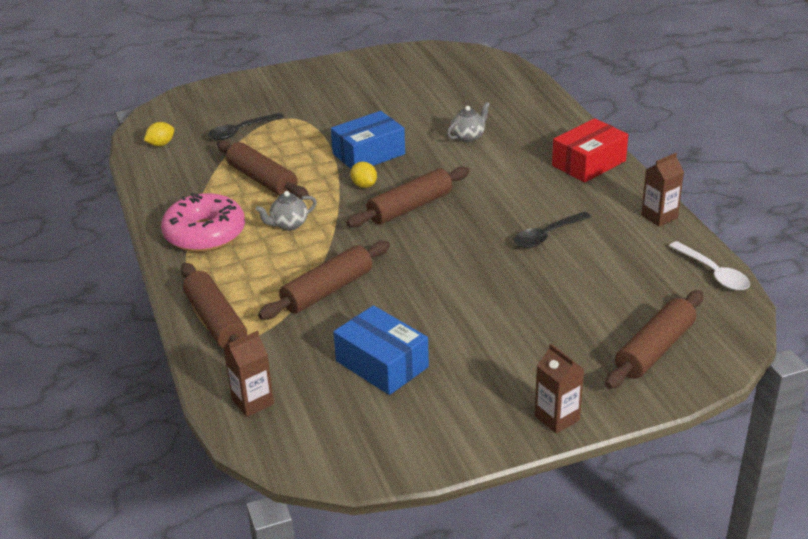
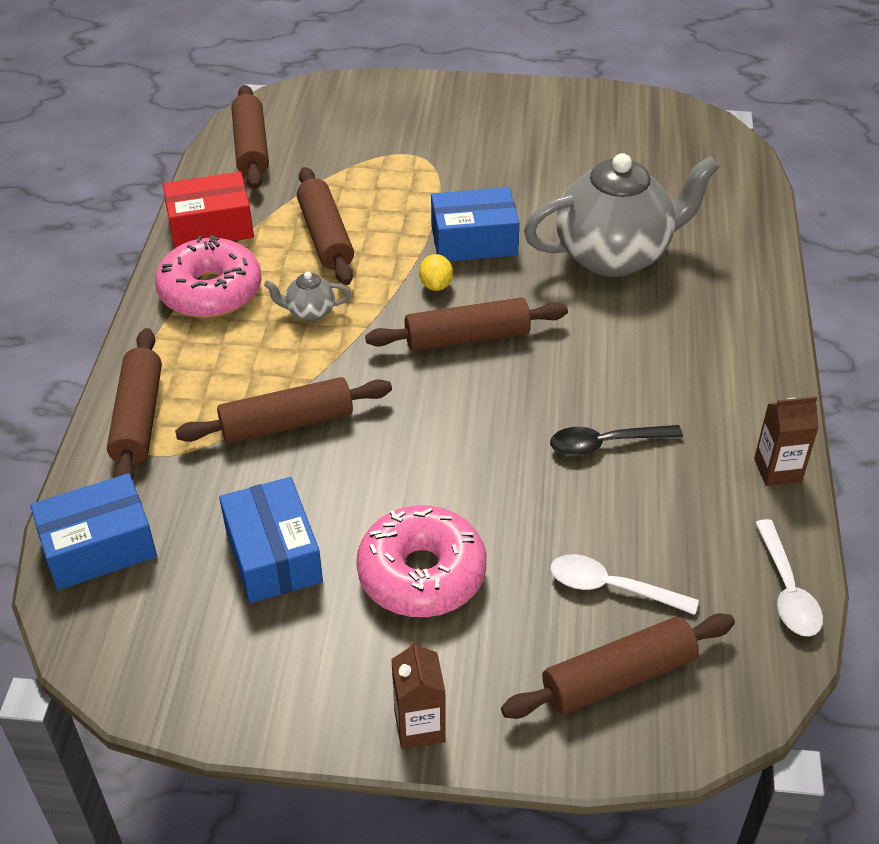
camera: 25 degrees right, 10 degrees up
yellow lemon [144,122,174,146] -> brown rolling pin [232,85,269,189]
black spoon [208,113,284,140] -> none
brown carton [224,331,274,417] -> blue box [30,473,157,590]
grey teapot [447,102,490,142] -> grey teapot [524,153,720,277], size x2.45
red box [552,118,628,183] -> red box moved to [163,172,254,248]
none -> pink donut [356,505,486,617]
none -> white spoon [550,554,699,615]

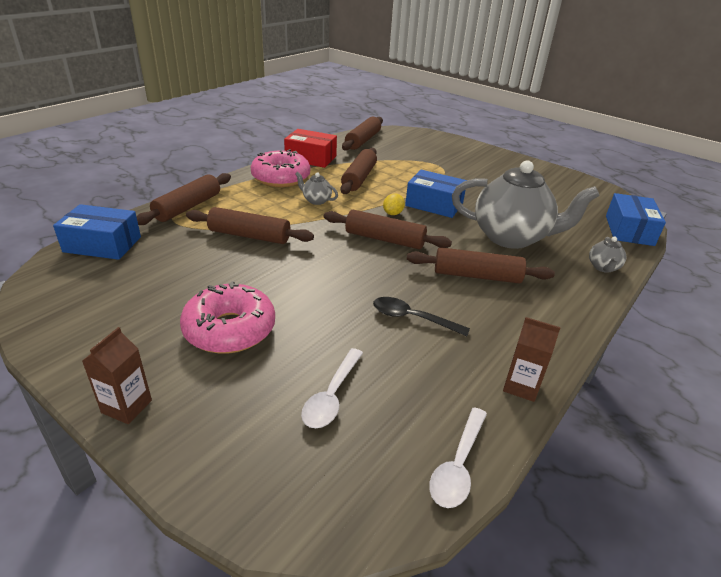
camera: 30 degrees right, 10 degrees down
blue box [219,477,323,603] -> blue box moved to [606,193,666,246]
brown rolling pin [501,613,735,719] -> brown rolling pin moved to [407,247,555,283]
white spoon [550,554,699,615] -> white spoon turned 120 degrees counterclockwise [301,348,363,428]
none -> grey teapot [589,236,626,273]

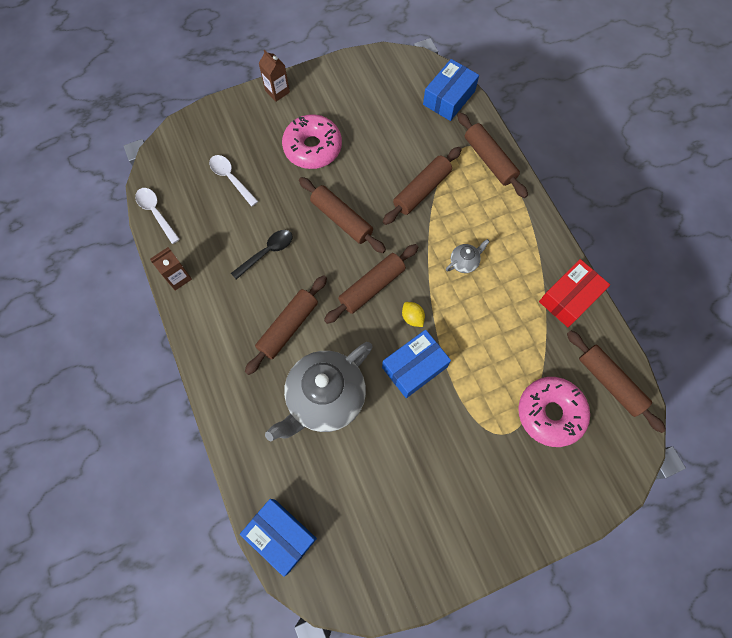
camera: 120 degrees right, 35 degrees up
pink donut [251,149,310,187] -> pink donut moved to [518,377,590,447]
brown rolling pin [340,148,377,194] -> brown rolling pin moved to [299,177,386,253]
grey teapot [589,236,626,273] -> none

